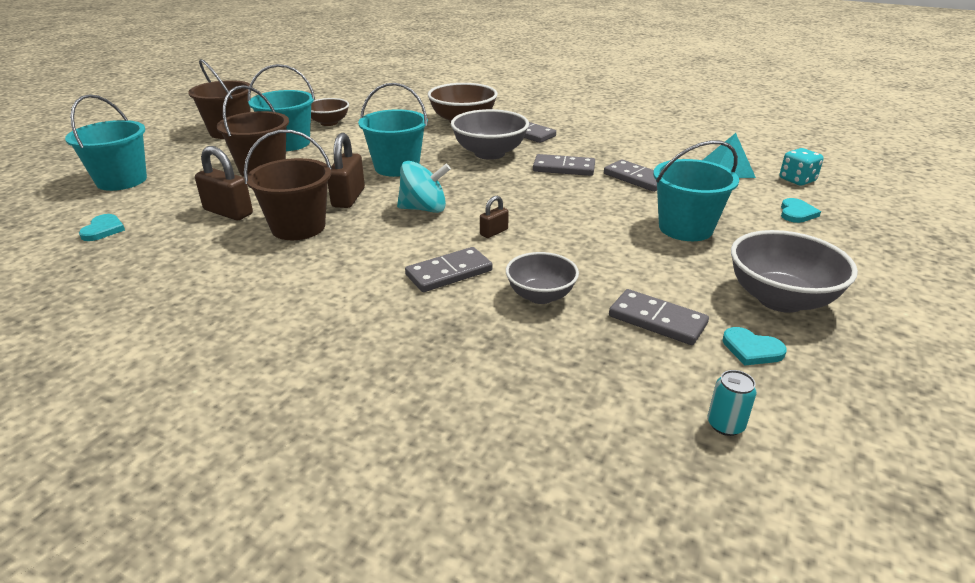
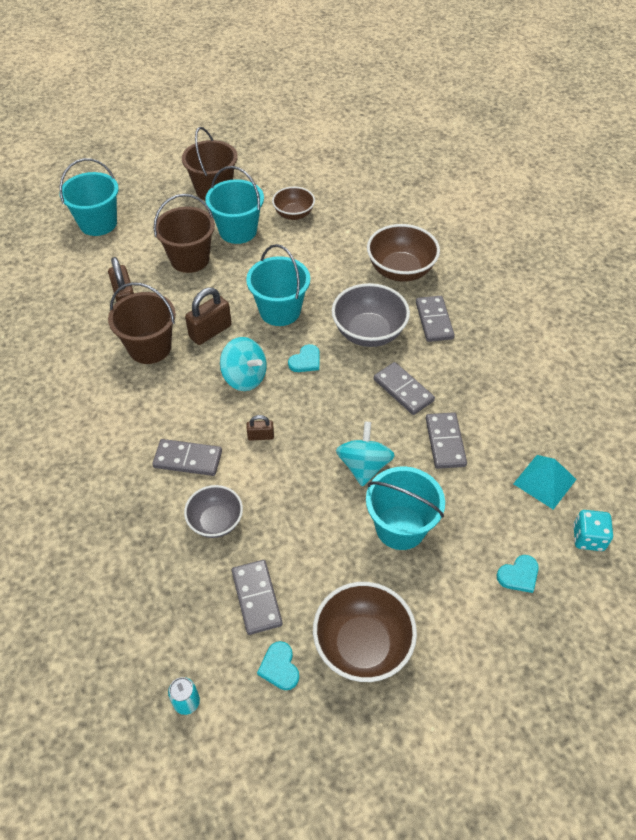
camera: 40 degrees right, 20 degrees up
turquoise heart [79,214,125,241] -> turquoise heart moved to [288,344,320,372]
grey bowl [731,230,858,313] -> brown bowl [313,582,417,682]
none -> turquoise spinning top [336,421,395,487]

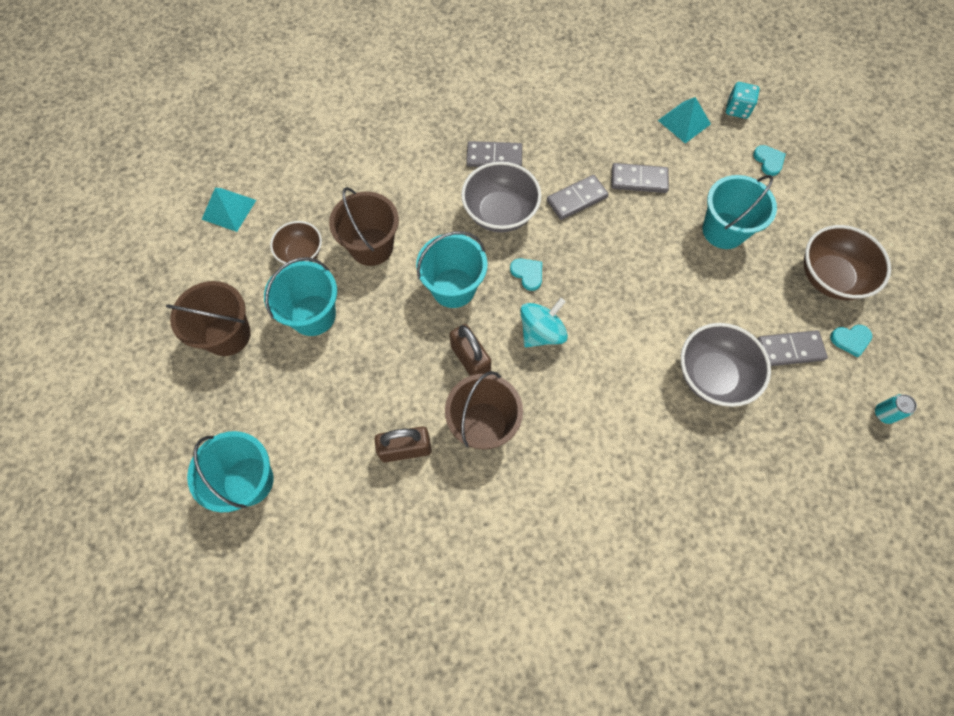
camera: 80 degrees left, 15 degrees up
grey domino [152,439,222,476] -> none
brown bucket [154,194,215,273] -> brown bucket moved to [329,187,399,266]
grey bowl [184,485,243,538] -> grey bowl [681,323,771,407], size x1.58
brown padlock [247,415,274,441] -> none
turquoise spinning top [336,421,395,487] -> none
brown bowl [367,224,440,282] -> none
none -> turquoise pyramid [201,188,256,232]

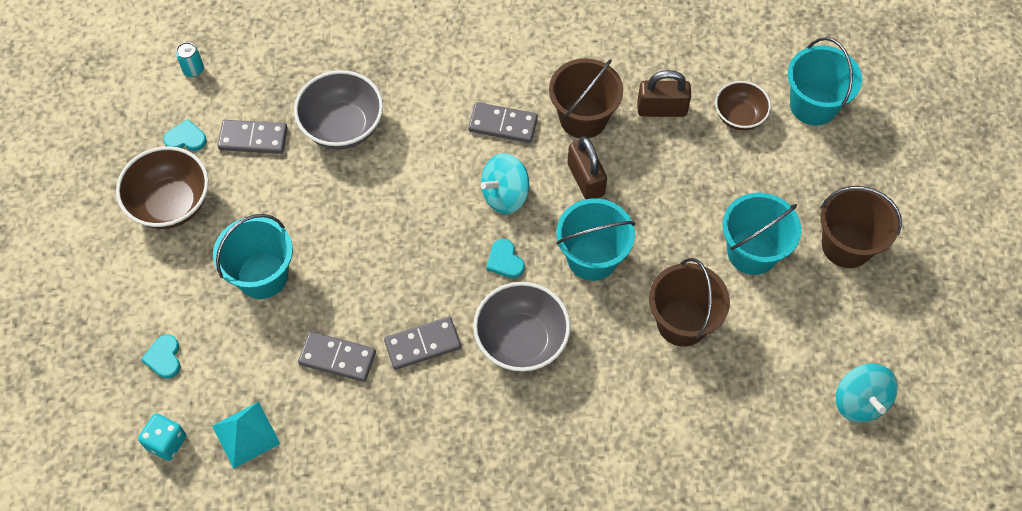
camera: 170 degrees left, 5 degrees down
turquoise pyramid [201,188,256,232] -> turquoise spinning top [836,364,898,422]
brown bowl [270,221,322,264] -> brown bowl moved to [715,81,771,130]
grey domino [466,141,522,167] -> grey domino moved to [468,102,538,143]

